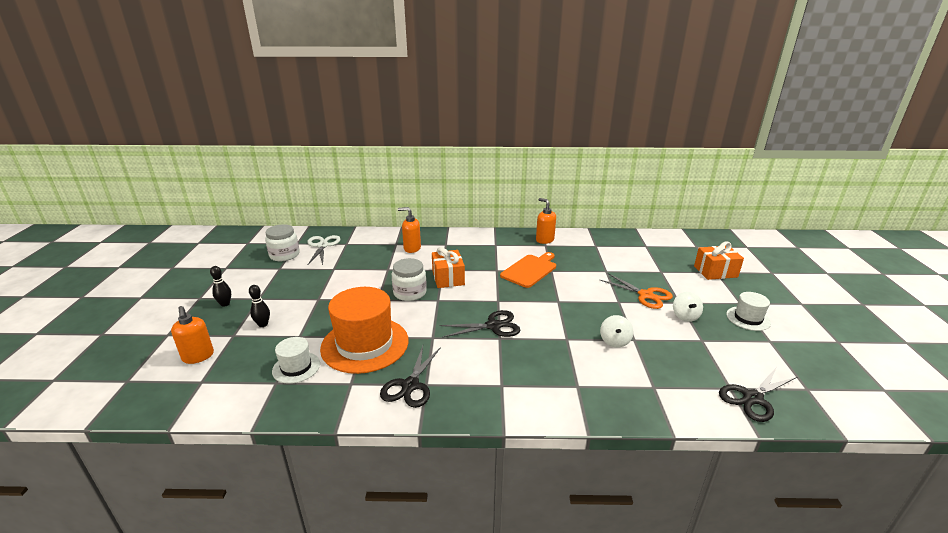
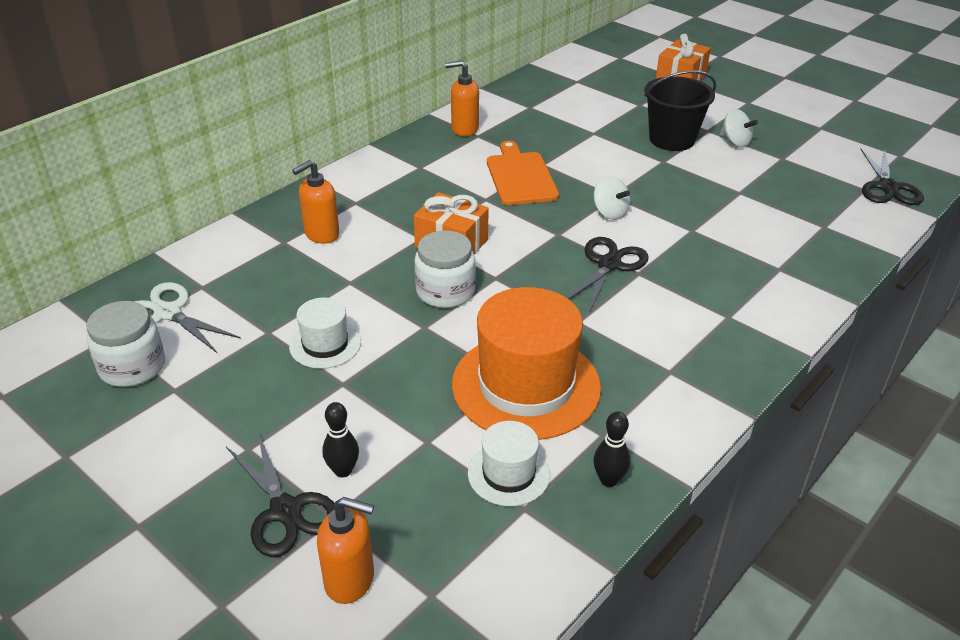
camera: 50 degrees left, 10 degrees up
black bowling pin [210,266,231,307] -> black bowling pin moved to [593,412,630,487]
black scissors [380,346,441,408] -> black scissors moved to [226,432,335,557]
orange scissors [600,273,673,309] -> black bucket [644,70,716,151]
white spinning top [600,315,633,348] -> white spinning top moved to [594,176,630,220]
white hat [726,292,771,331] -> white hat moved to [289,297,361,369]

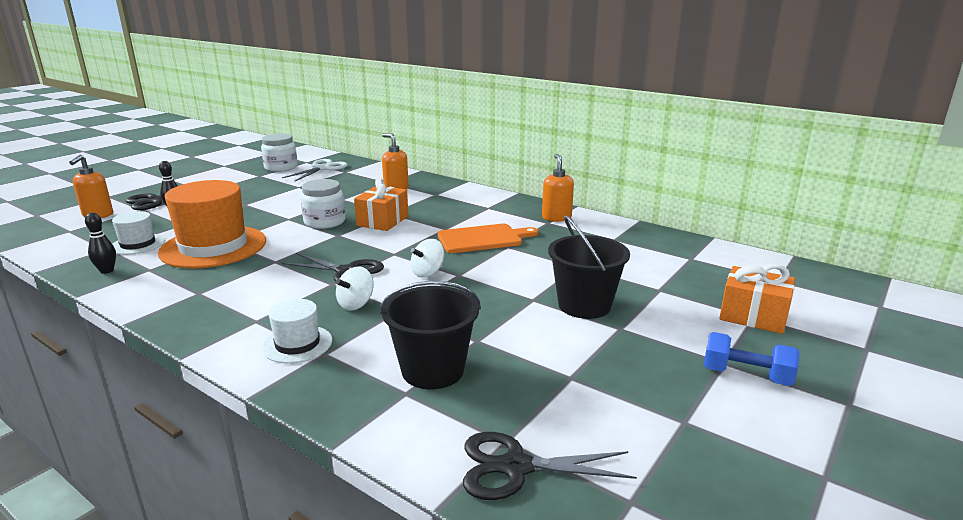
camera: 85 degrees right, 15 degrees down
white hat [289,297,361,369] -> white hat moved to [262,299,332,363]
white spinning top [720,109,758,148] -> white spinning top moved to [336,266,374,310]
none -> black bucket [380,281,481,389]
none -> blue dumbbell [704,332,800,386]

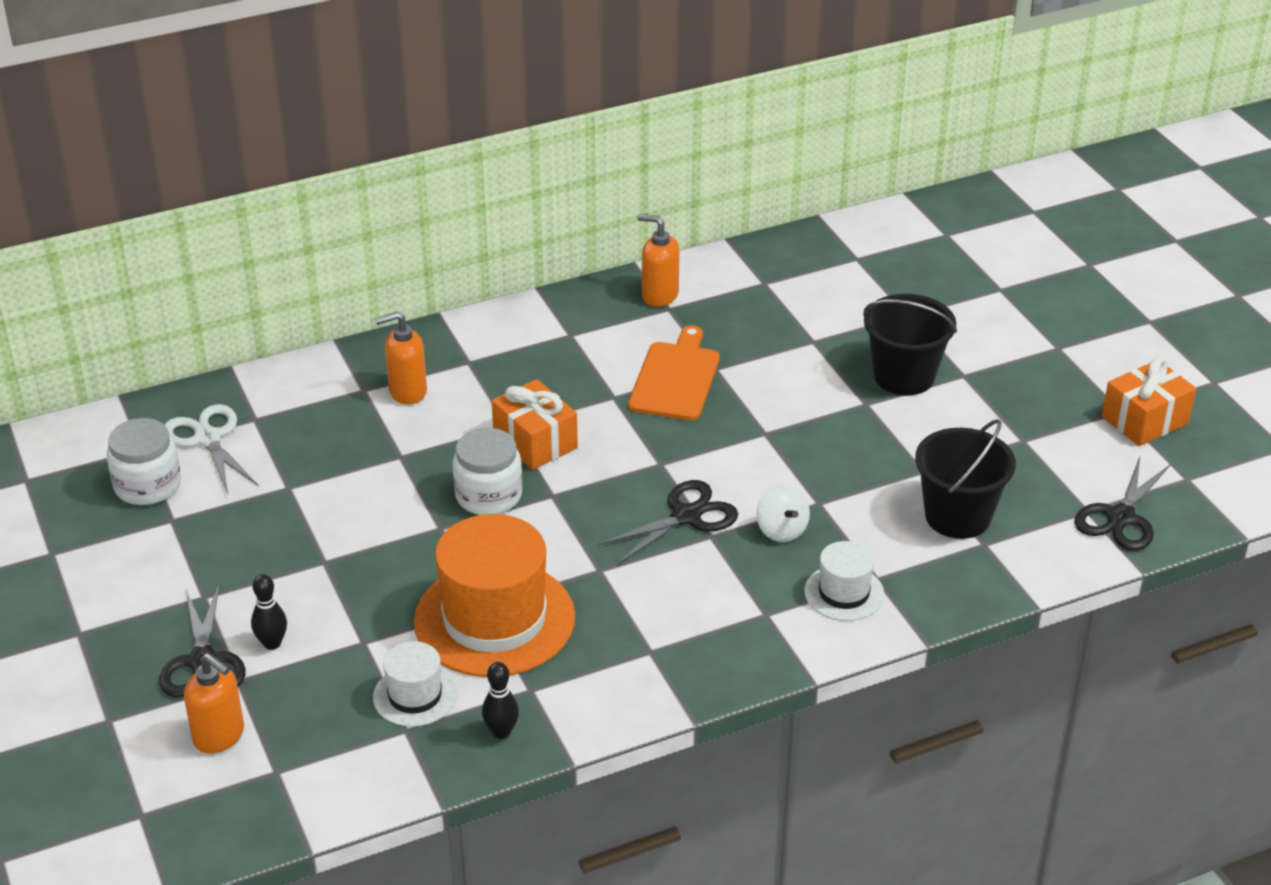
camera: 60 degrees left, 15 degrees up
white spinning top [410,239,444,278] -> none
blue dumbbell [704,332,800,386] -> none
orange gift [719,264,795,334] -> orange gift moved to [1102,357,1197,446]

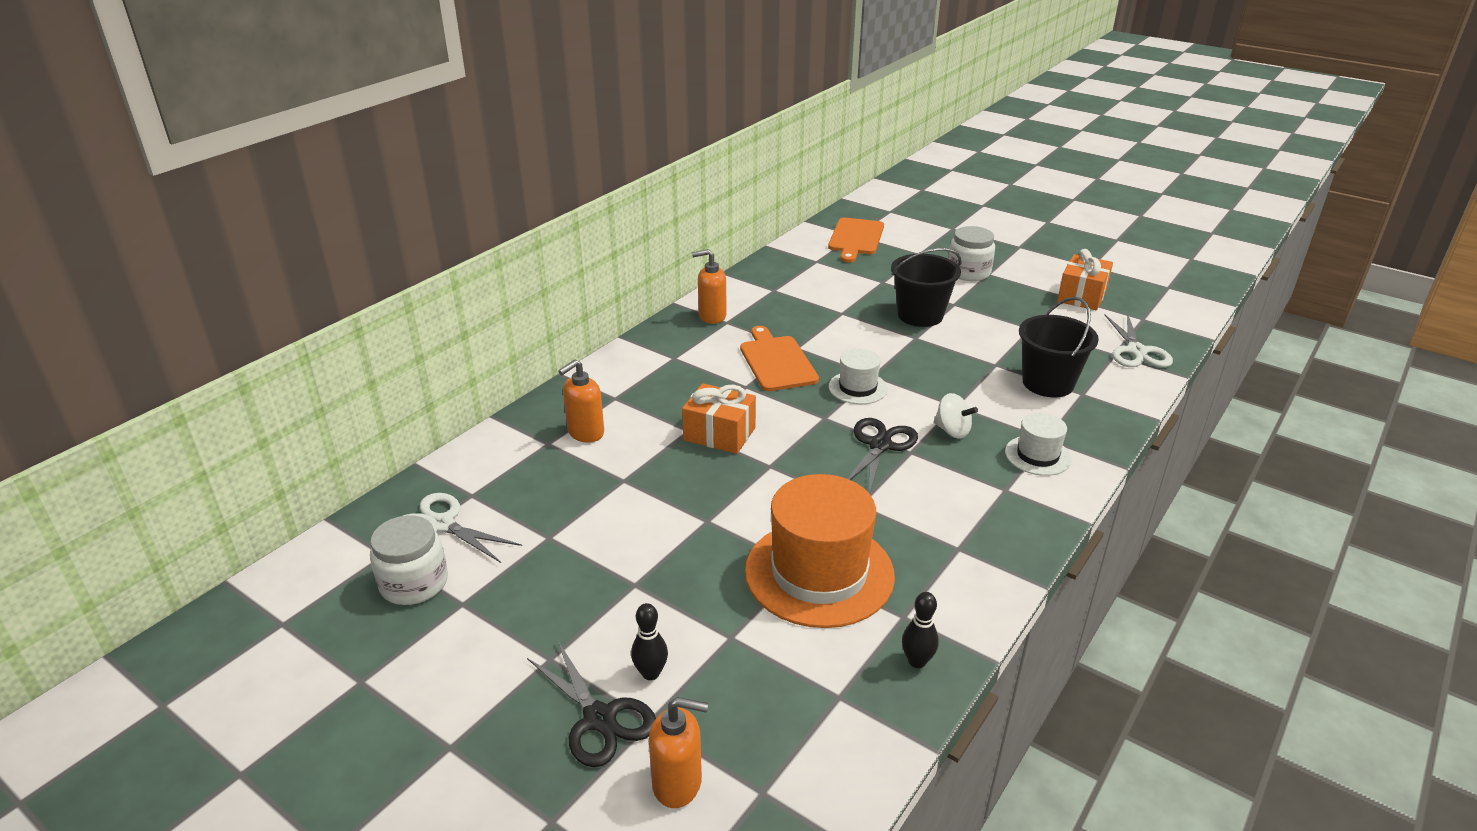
camera: 30 degrees left, 5 degrees down
white hat [373,641,457,727] -> white hat moved to [829,348,888,404]
white jar [453,428,522,515] -> white jar moved to [948,226,995,281]
black scissors [1075,457,1171,551] -> white scissors [1104,313,1173,367]
none -> orange cutting board [828,217,884,262]

